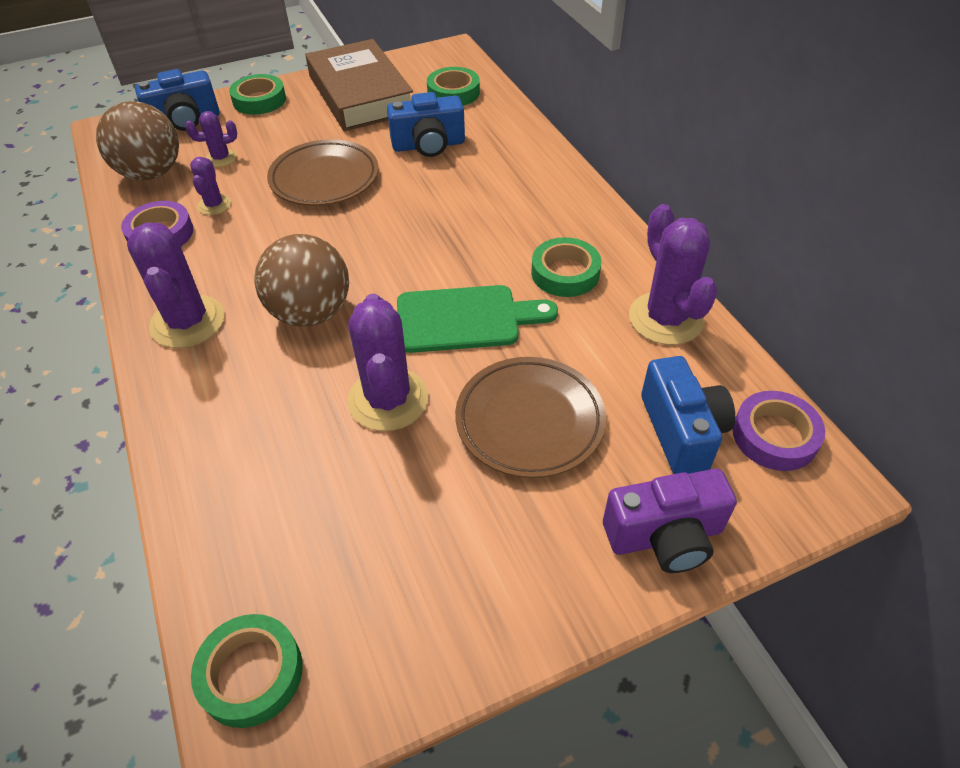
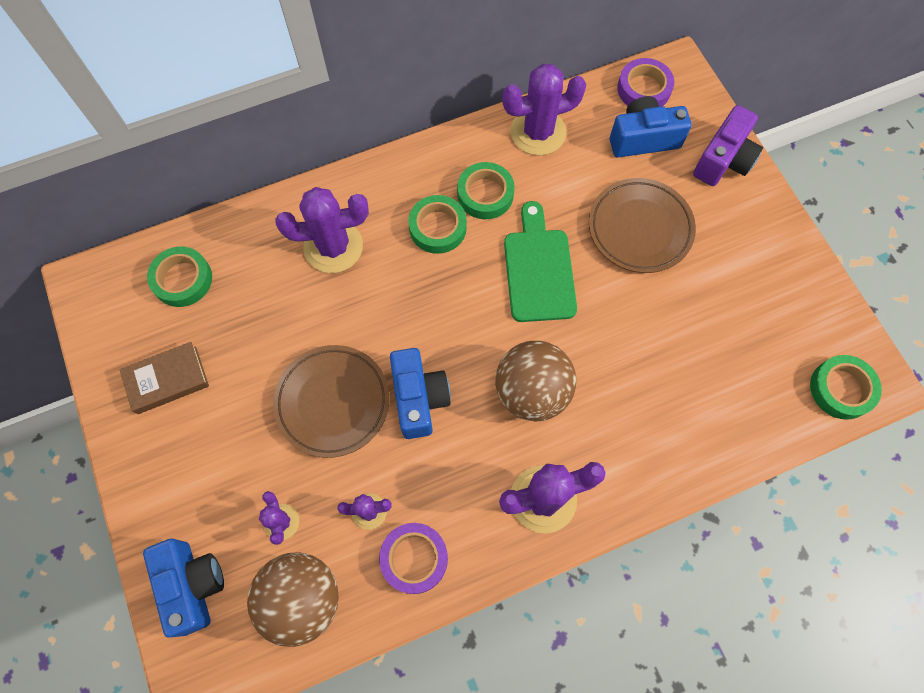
camera: 90 degrees left, 20 degrees up
green tape [229,74,286,115] -> green tape moved to [408,195,467,254]
brown book [306,39,413,131] -> brown book [119,342,209,414], size x0.54
purple cactus [347,294,428,431] -> purple cactus moved to [275,187,369,273]
blue camera [387,92,465,157] -> blue camera moved to [390,348,451,439]
purple camera [603,469,737,573] -> purple camera turned 45 degrees clockwise [693,105,763,186]

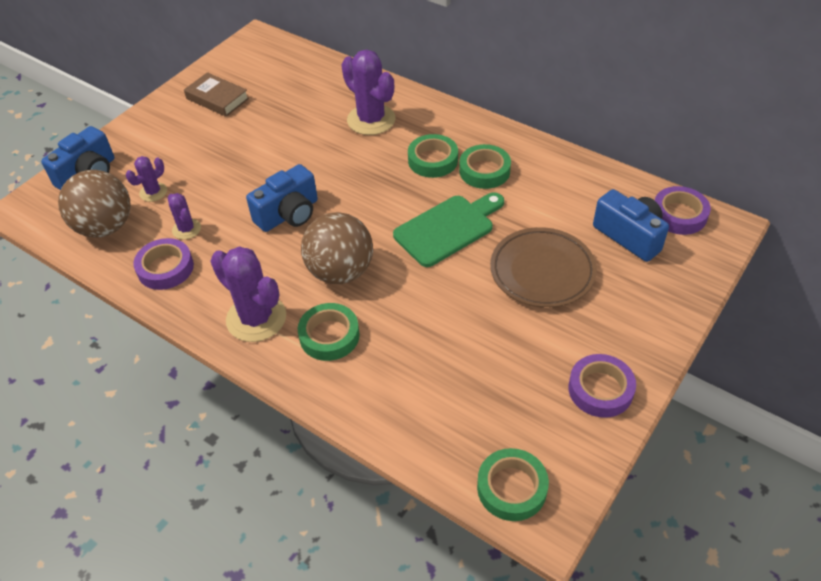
camera: 60 degrees right, 20 degrees down
green tape [147,247,212,307] -> green tape moved to [298,303,360,361]
brown plate [273,345,389,458] -> none
purple cactus [502,64,586,156] -> none
purple camera [693,105,763,186] -> none
none -> purple tape [568,354,636,418]

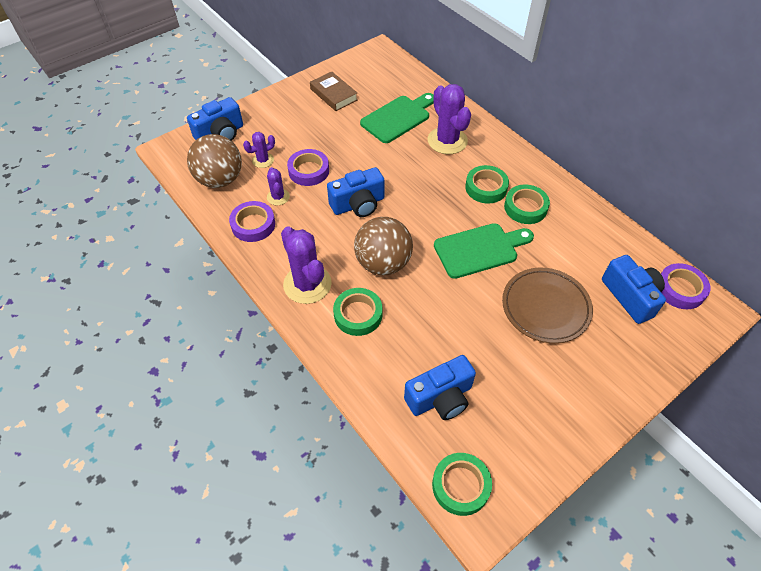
camera: 15 degrees right, 5 degrees up
purple tape [568,354,636,418] -> purple tape moved to [287,149,329,186]
none -> green cutting board [360,93,434,143]
none -> blue camera [404,355,476,420]

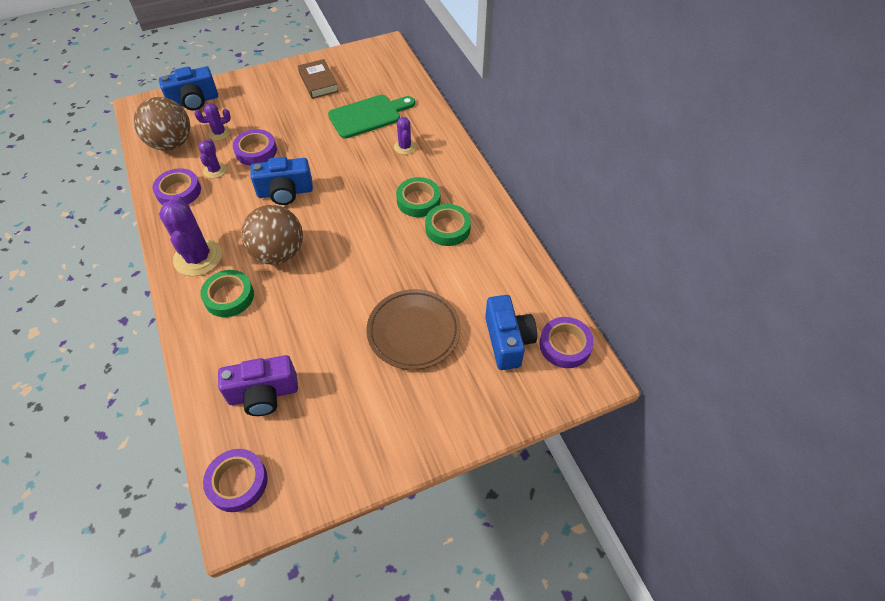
camera: 15 degrees right, 0 degrees up
blue camera [404,355,476,420] -> purple camera [218,355,298,416]
purple cactus [427,84,471,154] -> purple cactus [394,117,416,155], size x0.53
green tape [432,453,492,516] -> purple tape [203,449,268,512]
green cutting board [434,223,534,279] -> none

